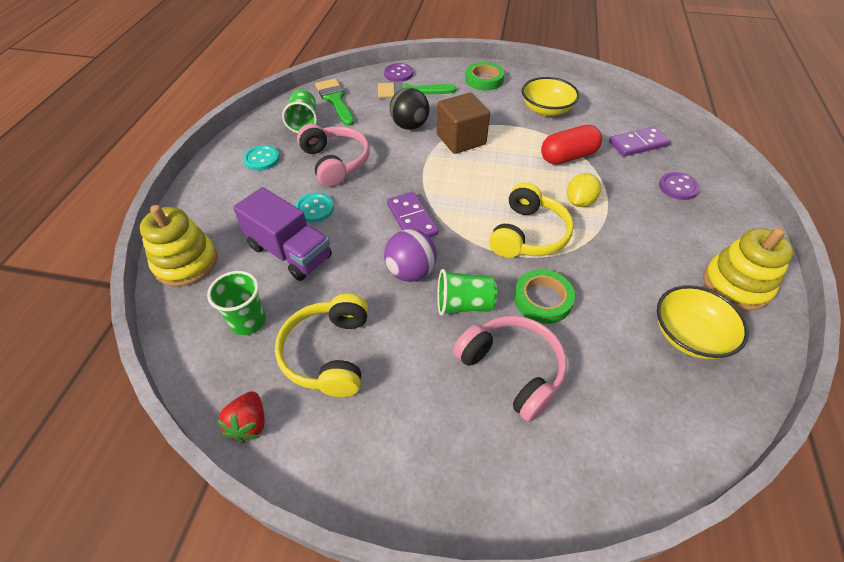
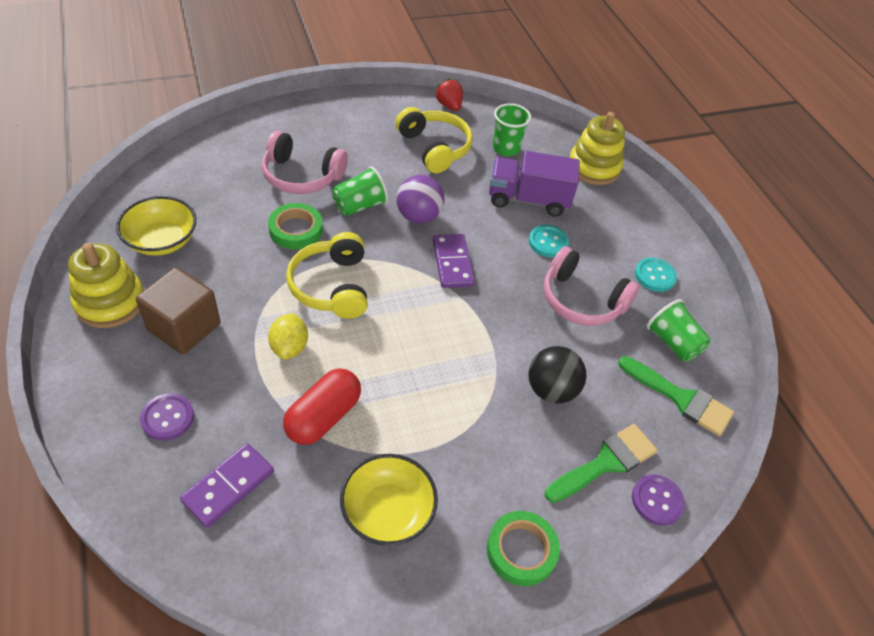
camera: 145 degrees right, 0 degrees up
purple domino [387,192,439,237] -> purple domino turned 45 degrees clockwise [433,234,475,288]
brown cube [437,93,490,154] -> brown cube moved to [136,267,221,355]

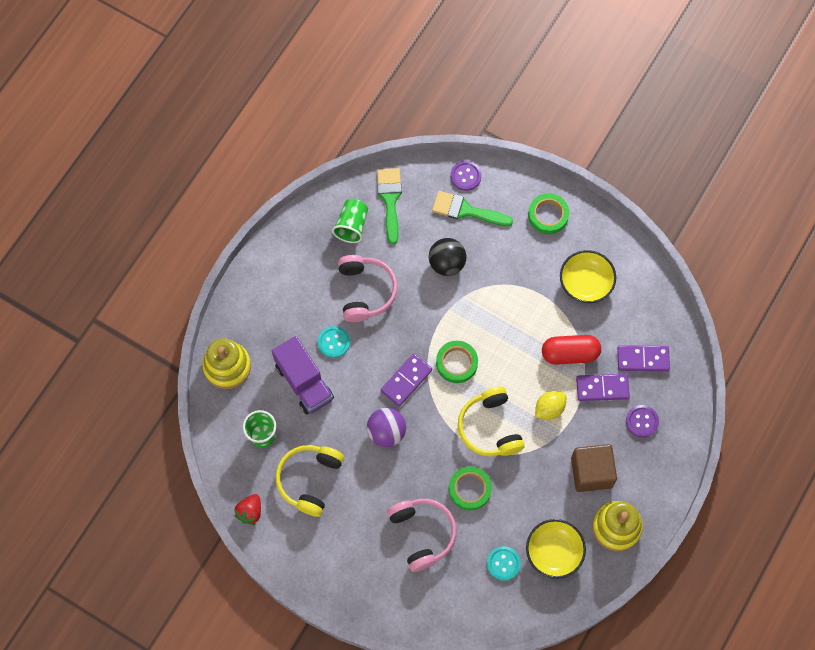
camera: 125 degrees left, 20 degrees up
yellow headphones [286,232,368,319] -> yellow headphones turned 120 degrees clockwise [458,386,525,456]
green cup [332,166,388,216] -> none
turquoise button [635,258,677,292] -> turquoise button moved to [487,546,521,581]
none -> green tape [436,341,478,383]
none -> purple domino [576,374,630,401]

